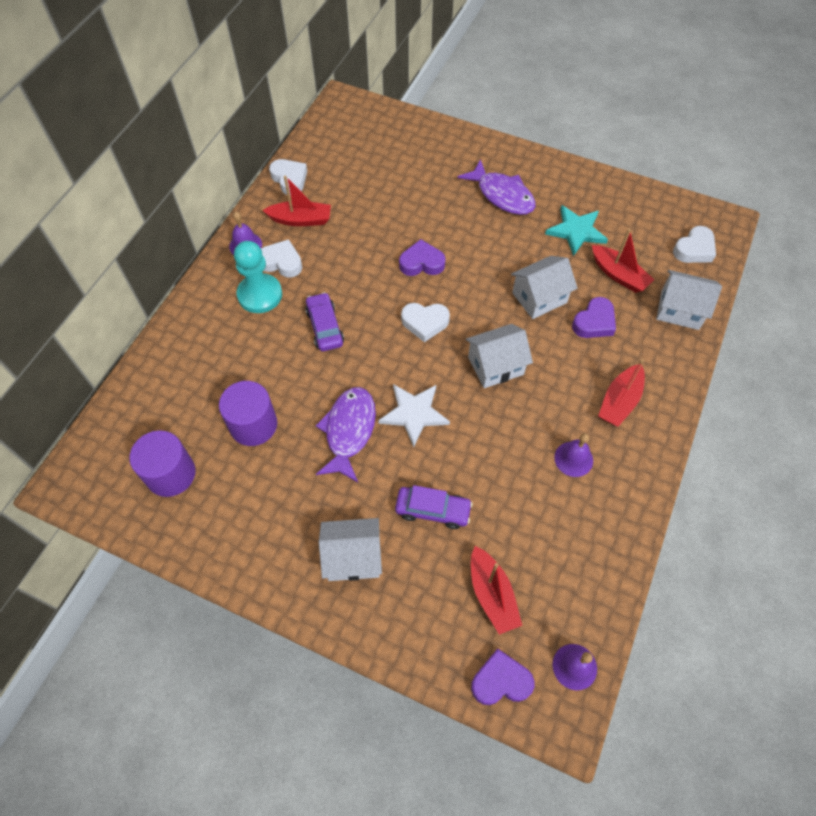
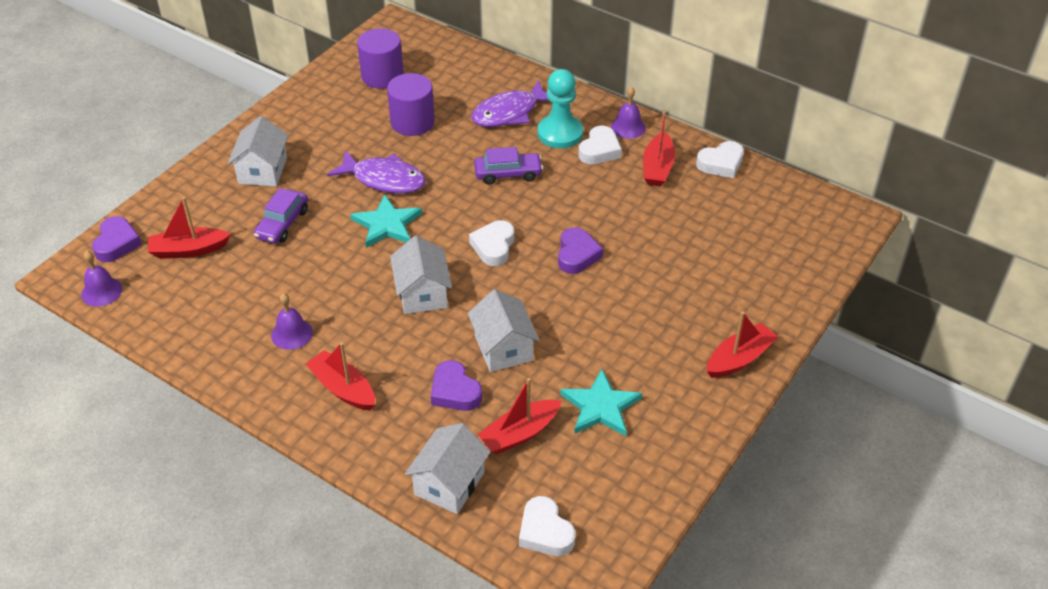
camera: 100 degrees right, 15 degrees down
white star [378,384,450,447] -> turquoise star [350,195,422,248]
purple fish [457,159,536,215] -> purple fish moved to [471,80,549,127]
none -> red boat [707,312,778,378]

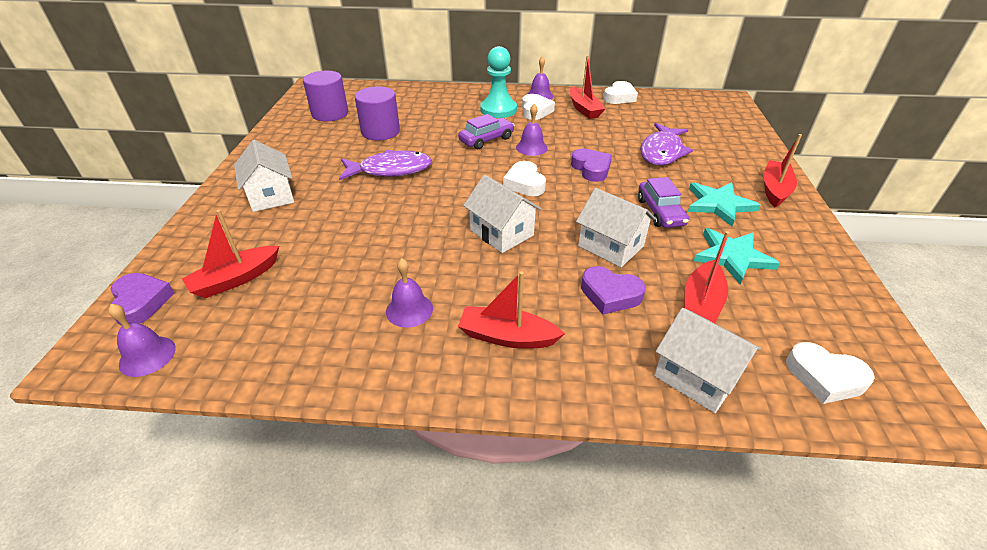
camera: 30 degrees left, 5 degrees down
purple car [254,188,308,244] -> purple car moved to [638,177,689,228]
turquoise star [350,195,422,248] -> turquoise star moved to [688,182,760,226]
white house [405,423,491,514] -> white house turned 45 degrees counterclockwise [654,308,761,413]
purple fish [471,80,549,127] -> purple fish moved to [640,123,693,166]
none -> purple bell [516,104,548,156]

